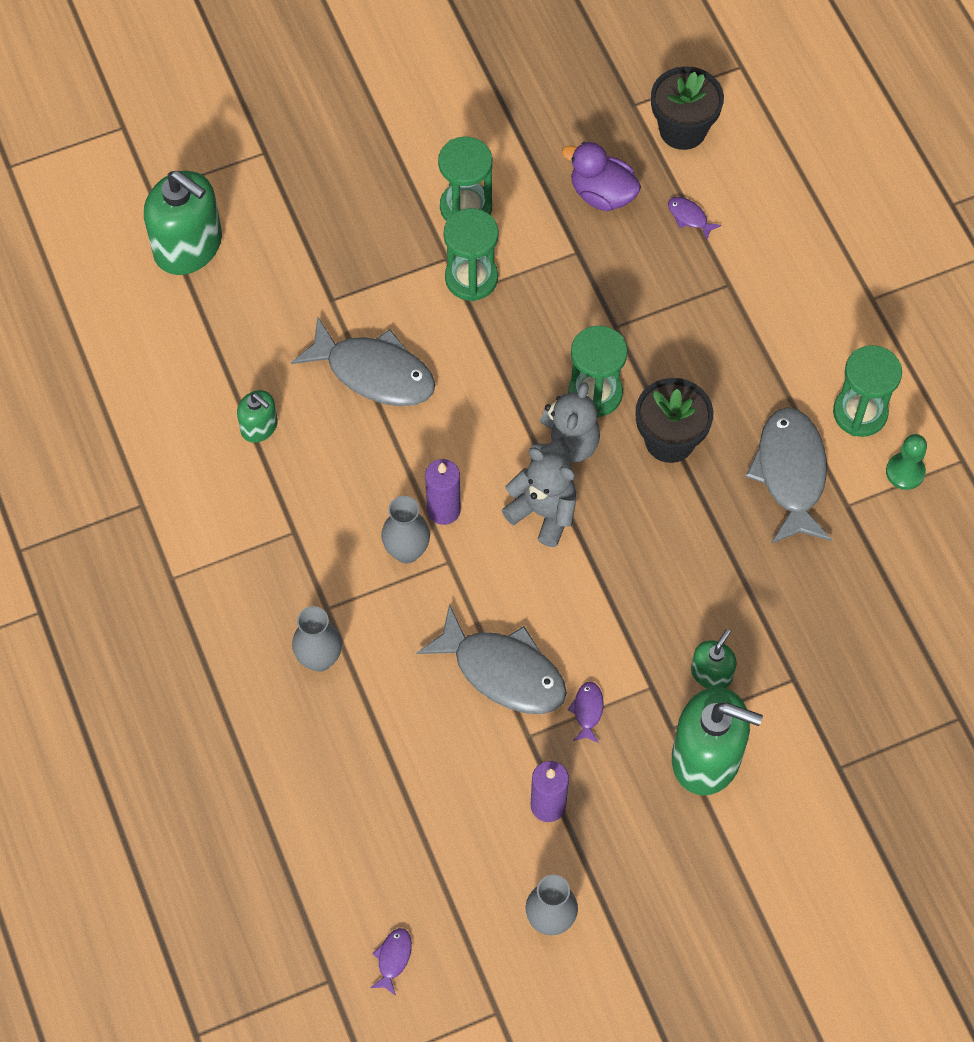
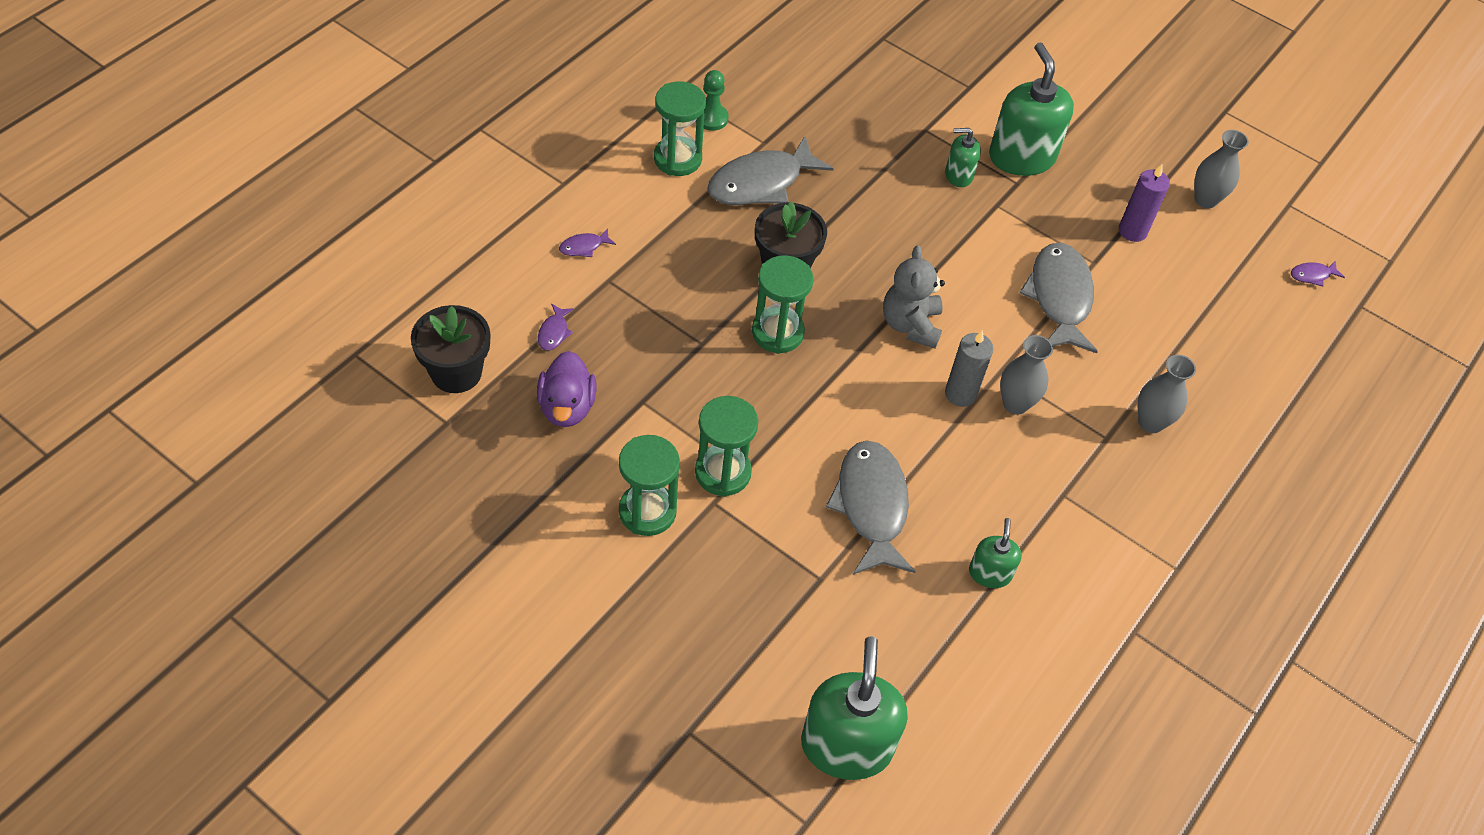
camera: 125 degrees left, 10 degrees down
purple candle [425,459,461,525] -> grey candle [945,330,994,407]
grey teddy bear [531,382,600,463] -> none
purple fish [568,682,603,743] -> purple fish moved to [559,228,616,257]

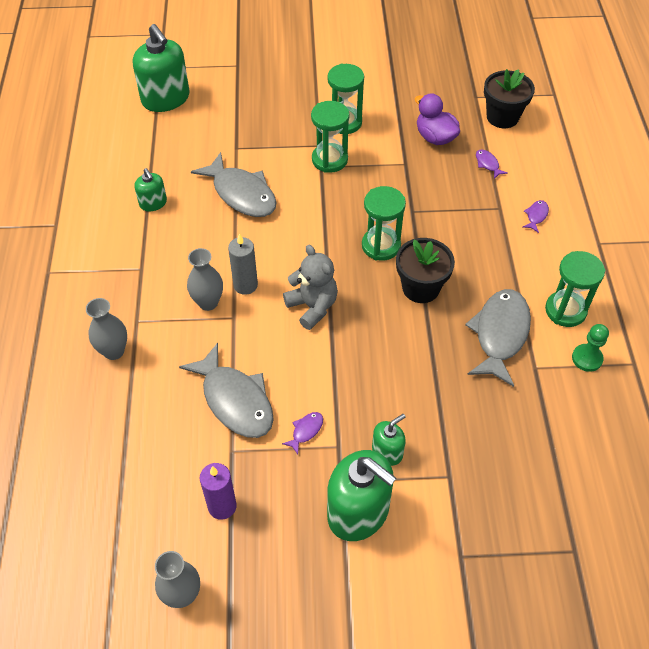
camera: 145 degrees right, 0 degrees up
purple fish [1291,261,1345,287] -> purple fish moved to [282,412,323,455]

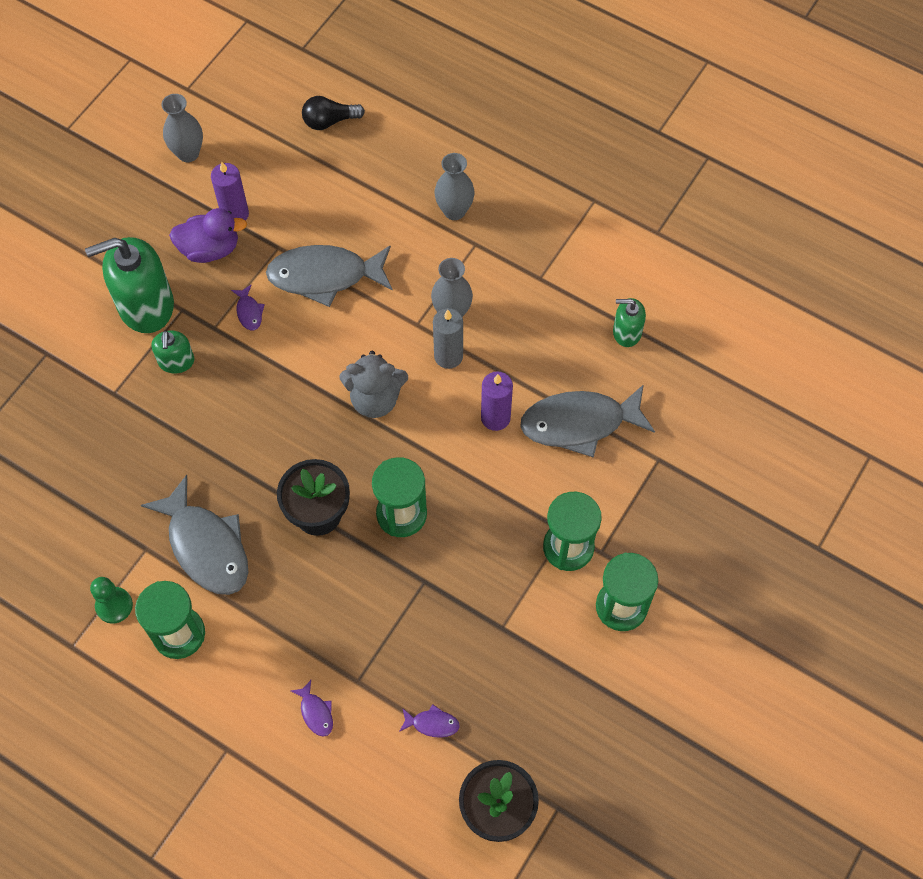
camera: 125 degrees right, 10 degrees up
green soap dispenser [133,24,190,112] -> none
purple duck [415,94,460,145] -> purple duck moved to [169,208,247,263]
none -> black light bulb [302,96,365,130]
none -> purple candle [481,371,513,431]

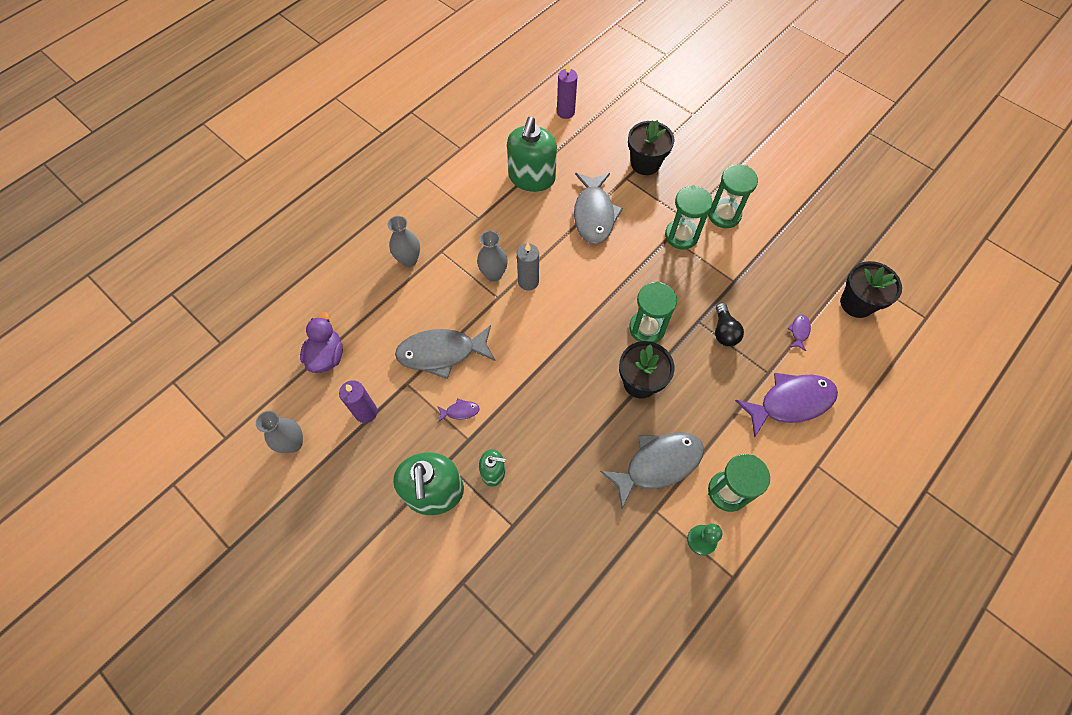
camera: 80 degrees left, 0 degrees up
purple duck [169,208,247,263] -> purple duck moved to [300,312,343,373]
grey fish [266,245,392,307] -> grey fish turned 75 degrees clockwise [395,325,496,379]
purple fish [291,680,333,737] -> purple fish [735,373,838,438], size x2.42
black light bulb [302,96,365,130] -> black light bulb moved to [715,303,744,346]
grey teddy bear [340,351,408,418] -> none
purple candle [481,371,513,431] -> purple candle moved to [557,63,578,119]
green soap dispenser [613,298,646,347] -> green soap dispenser [507,117,557,192], size x1.95
none -> black flower pot [628,120,674,175]

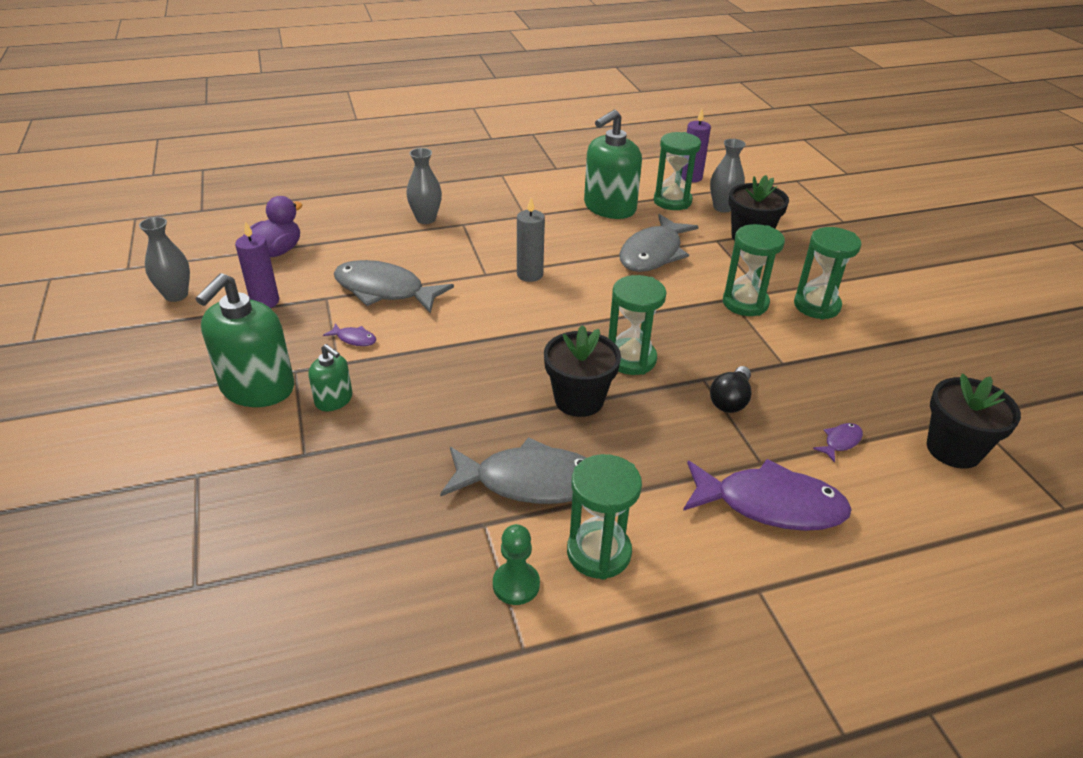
camera: 30 degrees right, 25 degrees down
grey vase [477,231,508,282] -> grey vase moved to [710,139,746,212]
none -> green hourglass [654,132,701,210]

